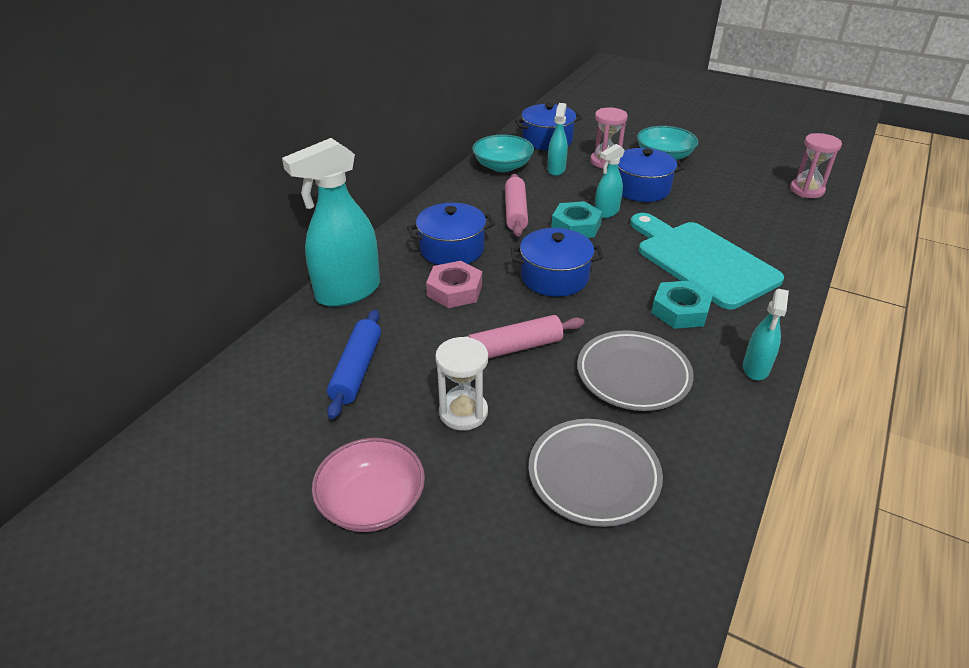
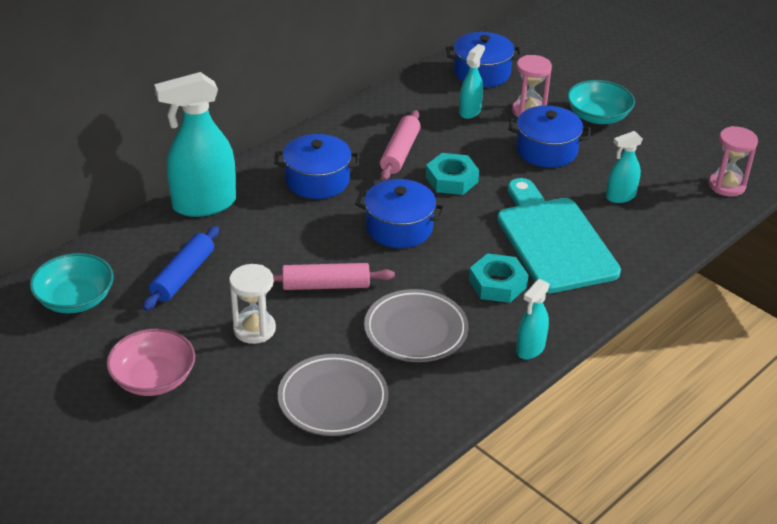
camera: 15 degrees right, 0 degrees up
pink nut [426,261,482,308] -> none
turquoise bowl [472,135,534,172] -> turquoise bowl moved to [30,253,114,313]
turquoise spray bottle [595,144,625,218] -> turquoise spray bottle moved to [606,131,643,203]

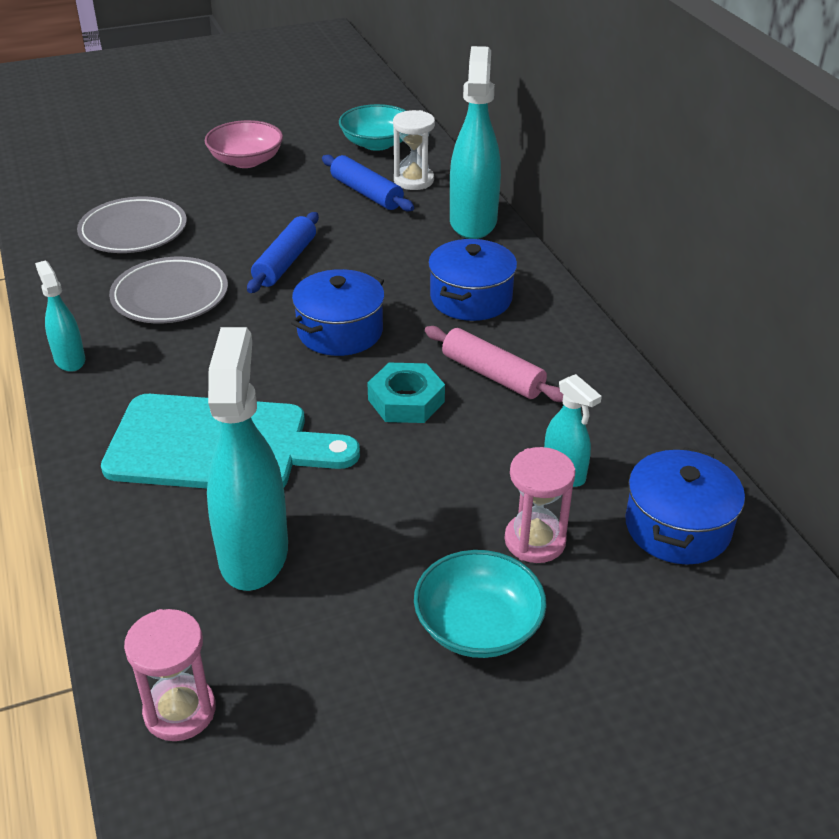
camera: 115 degrees right, 0 degrees up
white hourglass [229,264,276,344] -> white hourglass moved to [393,110,435,190]
pink rolling pin [273,263,395,290] -> blue rolling pin [247,212,319,293]
turquoise nut [469,253,529,303] -> none
blue pot [508,106,591,168] -> none
turquoise spray bottle [606,131,643,203] -> turquoise spray bottle [207,327,288,591], size x1.91

